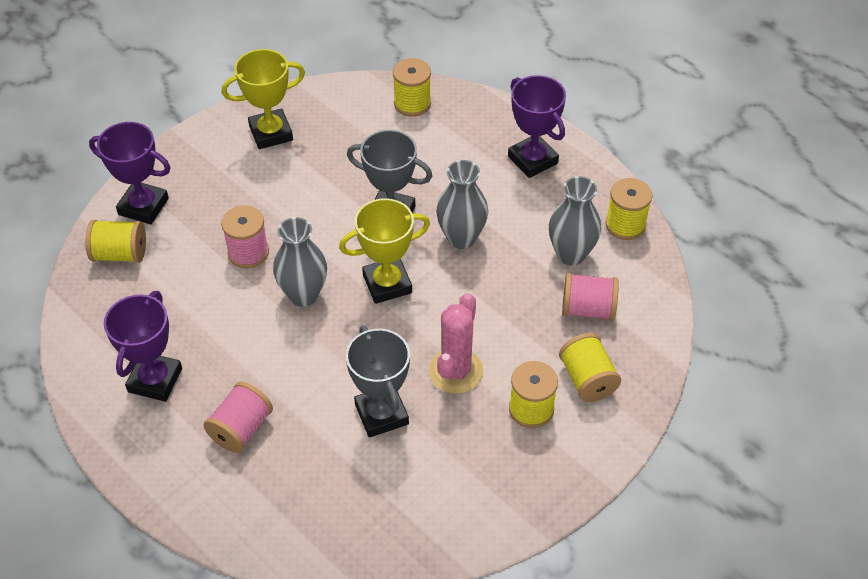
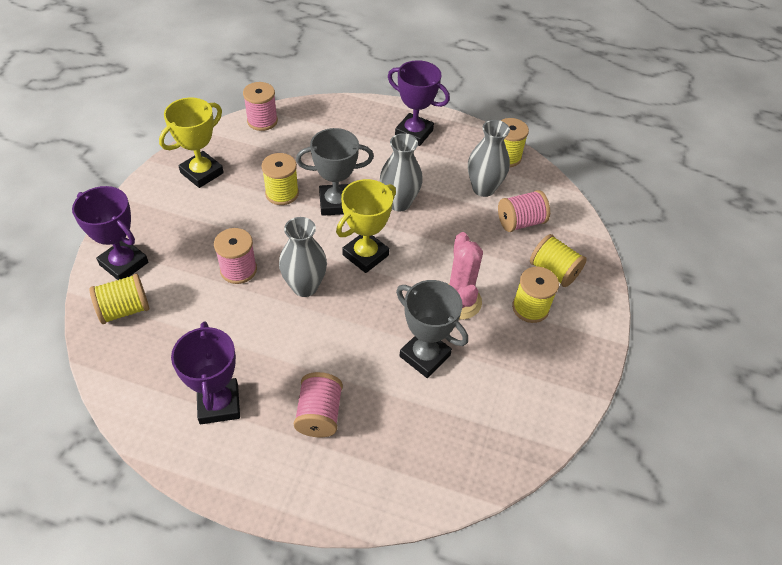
camera: 30 degrees left, 0 degrees up
purple trophy [89,122,170,224] -> purple trophy turned 45 degrees clockwise [72,186,148,280]
yellow spool [393,58,431,117] -> yellow spool moved to [261,153,299,205]
none -> pink spool [243,82,278,131]

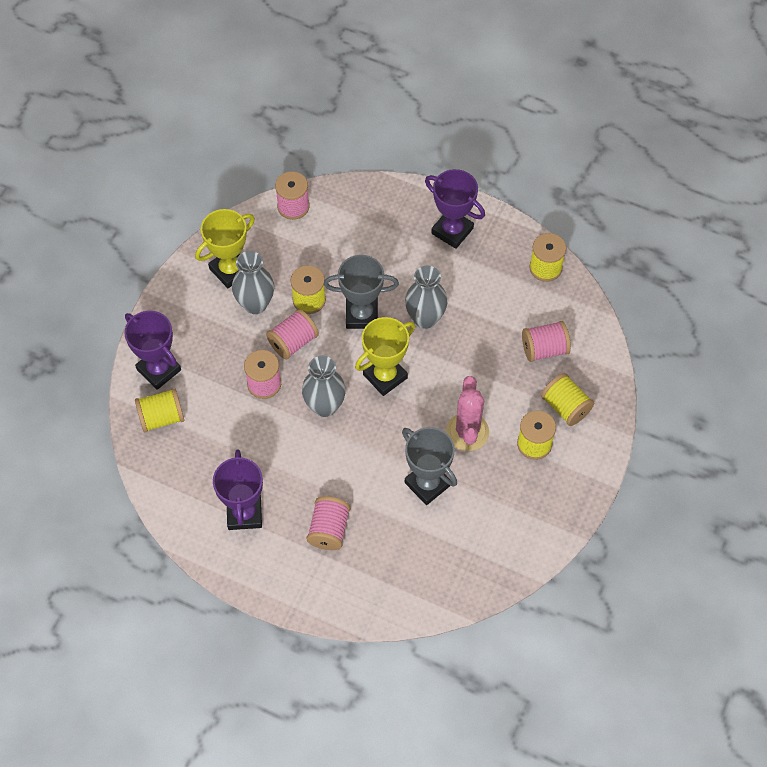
camera: 10 degrees right, 10 degrees up
grey vase [468,120,510,197] -> grey vase moved to [232,251,274,314]
none -> pink spool [266,309,319,359]

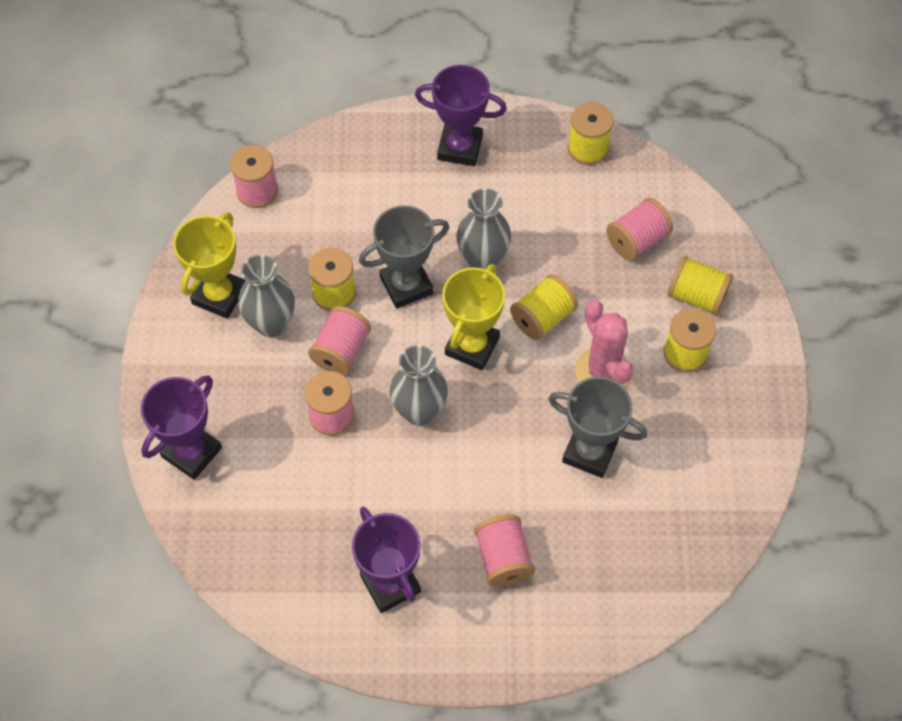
camera: 25 degrees left, 0 degrees up
purple trophy [124,311,181,390] -> purple trophy turned 75 degrees counterclockwise [141,375,222,480]
yellow spool [135,388,184,432] -> yellow spool moved to [510,274,578,340]

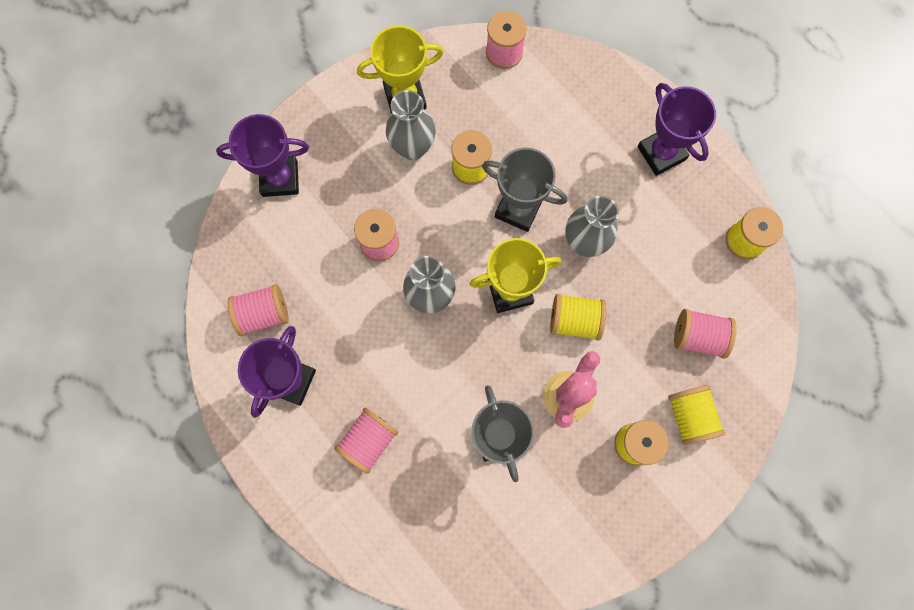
camera: 50 degrees right, 15 degrees up
pink spool [308,306,371,375] -> pink spool moved to [227,284,289,336]

